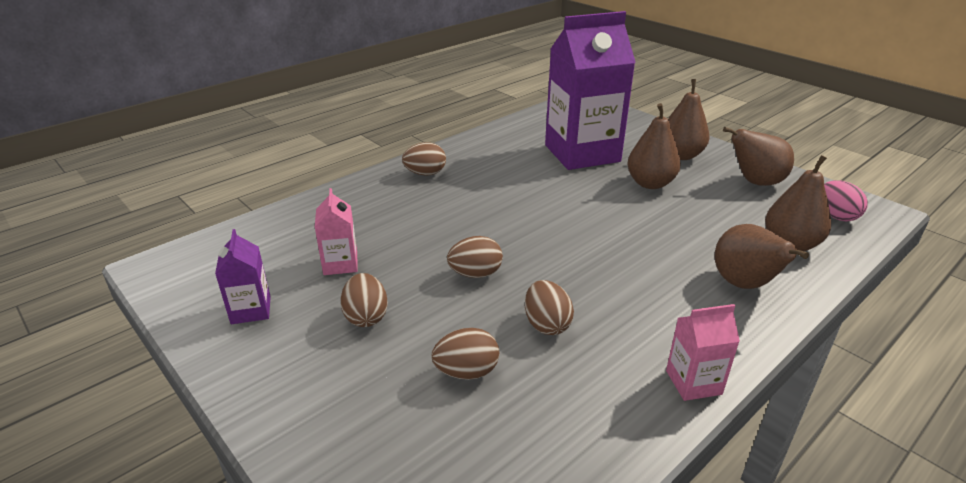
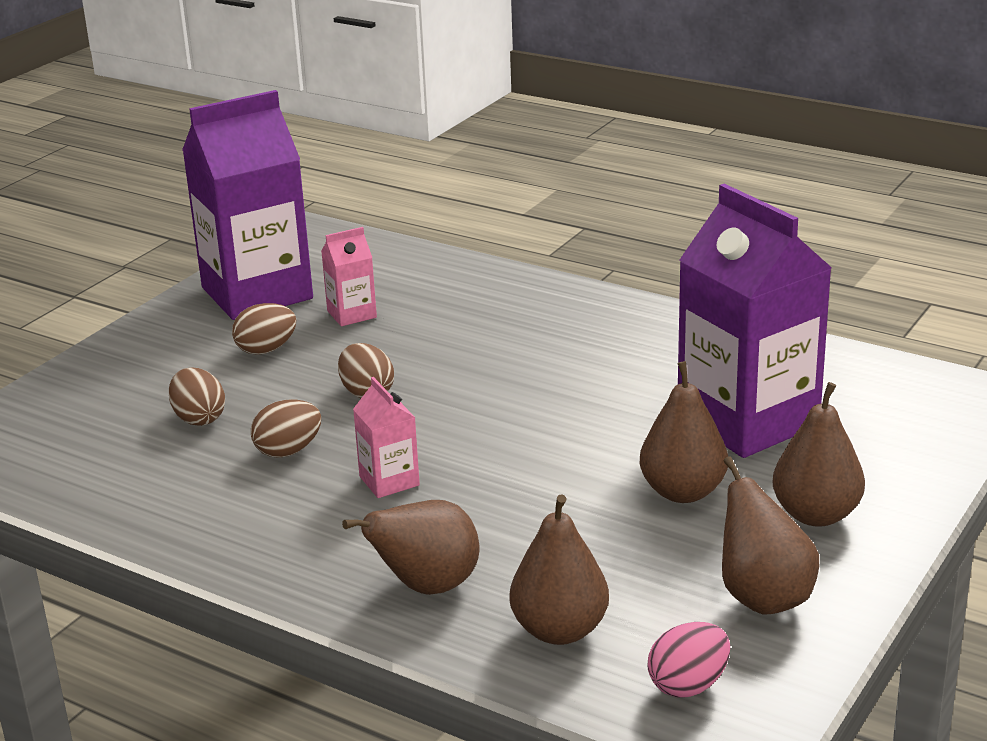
camera: 75 degrees right, 5 degrees down
purple carton [215,229,271,324] -> purple carton [182,90,313,320], size x2.30
brown egg [402,142,446,175] -> none
pink carton [666,304,740,401] -> pink carton moved to [353,377,420,498]

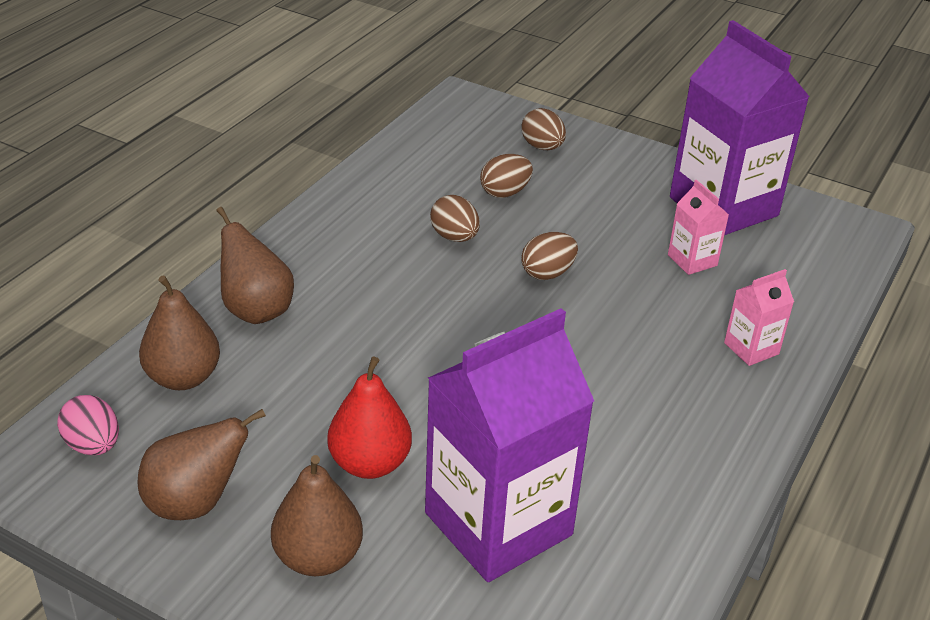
camera: 85 degrees right, 10 degrees up
brown egg [232,303,296,355] -> brown egg moved to [522,108,566,150]
pink carton [353,377,420,498] -> pink carton moved to [724,269,794,366]
brown pear [639,361,728,503] -> red pear [327,356,412,479]

